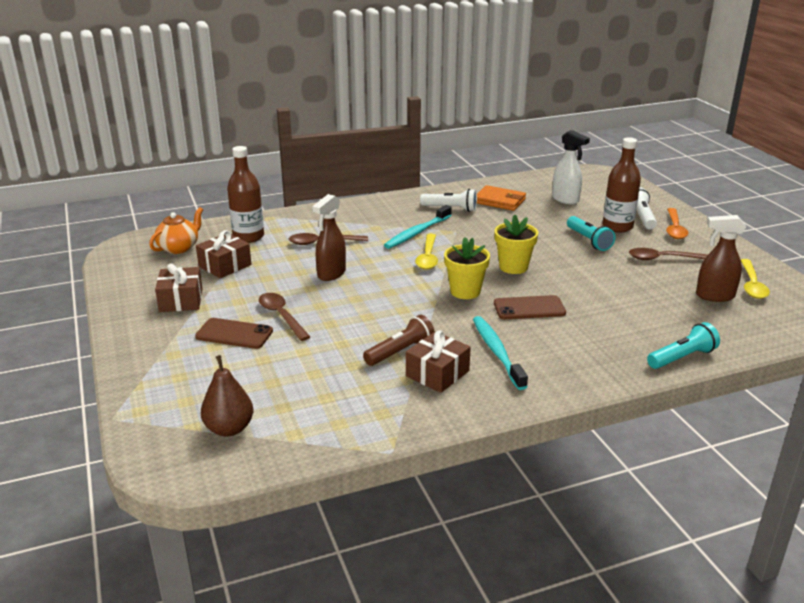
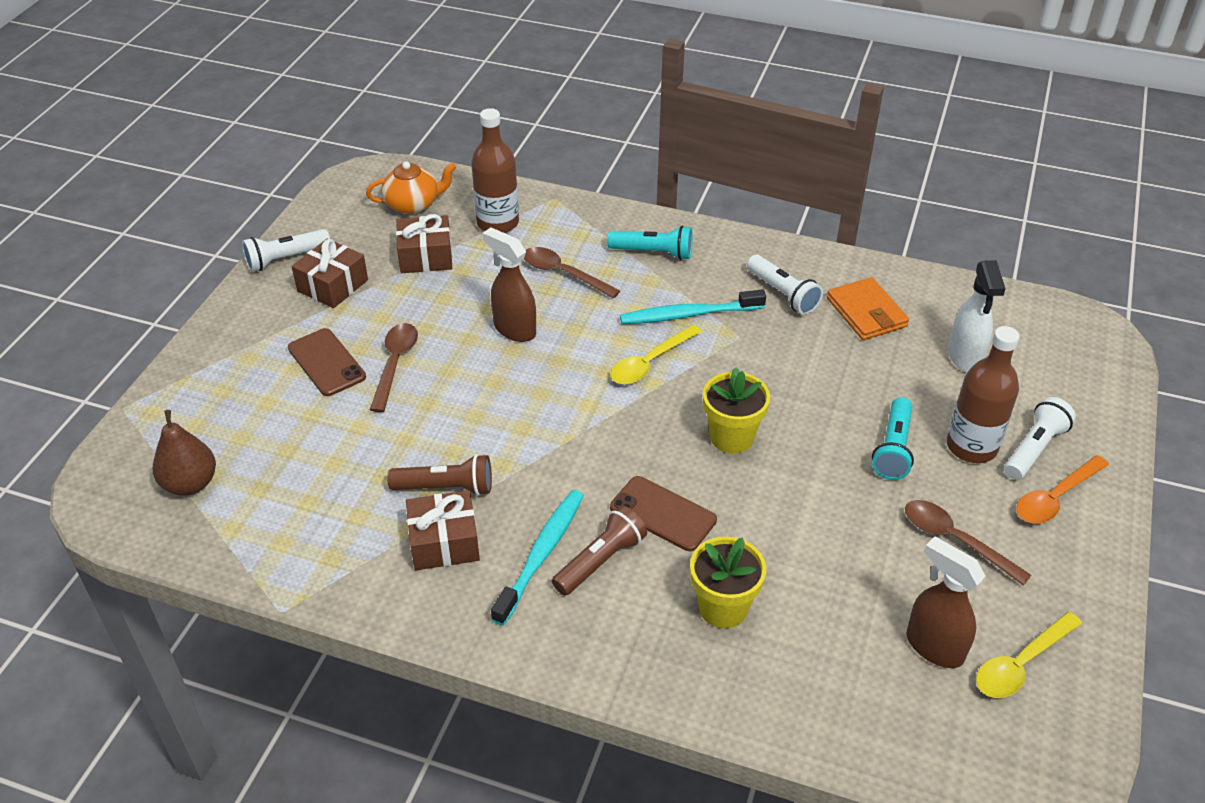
camera: 40 degrees right, 15 degrees up
brown spray bottle [312,194,346,281] -> brown spray bottle turned 60 degrees clockwise [482,227,536,342]
yellow flower pot [444,237,490,299] -> yellow flower pot moved to [690,536,766,628]
turquoise flashlight [647,322,720,369] -> turquoise flashlight moved to [608,226,693,260]
none -> white flashlight [242,229,330,272]
none -> brown flashlight [552,505,647,596]

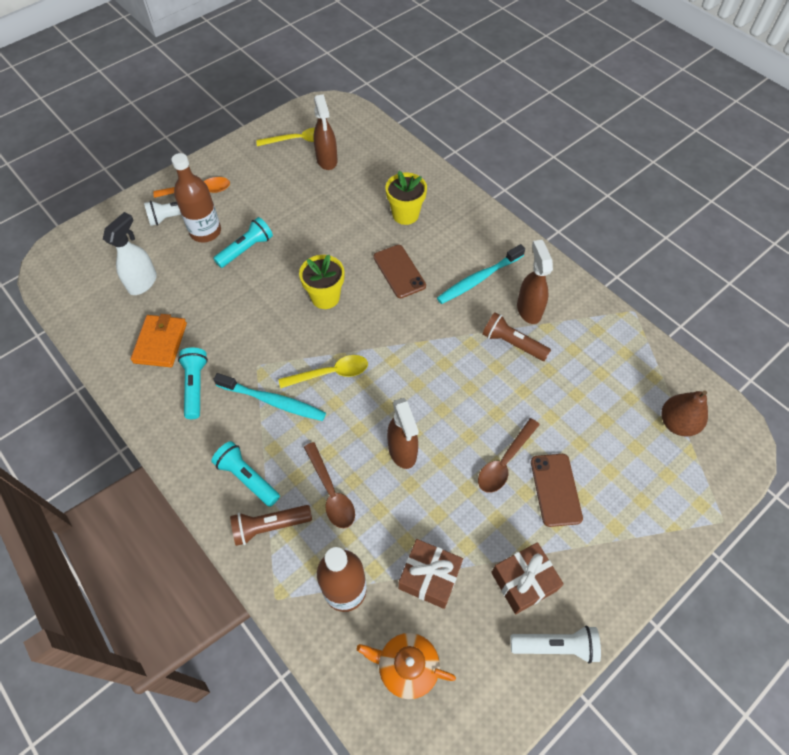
camera: 150 degrees left, 15 degrees up
brown gift [406,490,480,570] -> brown spray bottle [517,240,553,324]
brown flashlight [552,505,647,596] -> brown flashlight moved to [230,505,312,546]
white flashlight [747,255,823,315] -> turquoise flashlight [178,348,208,419]
brown spoon [905,500,1031,586] -> none

